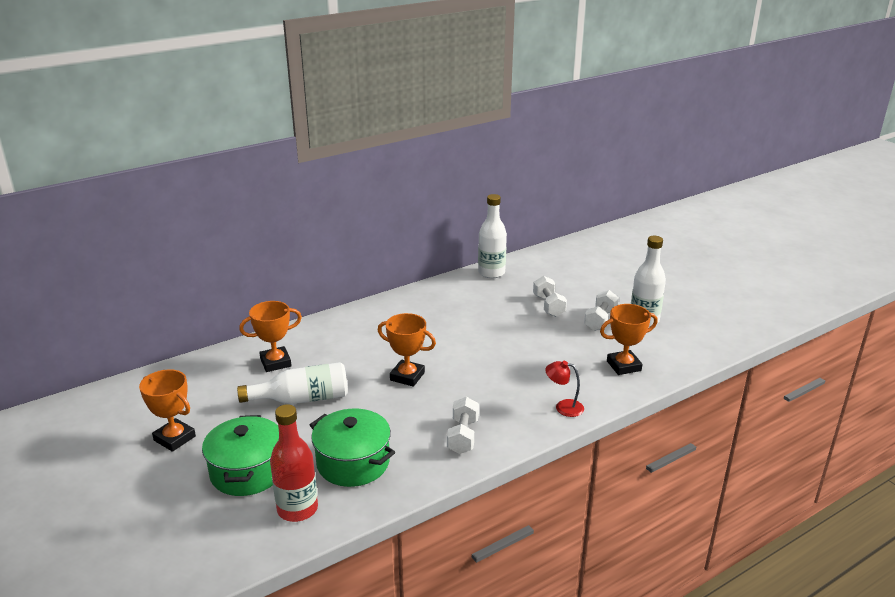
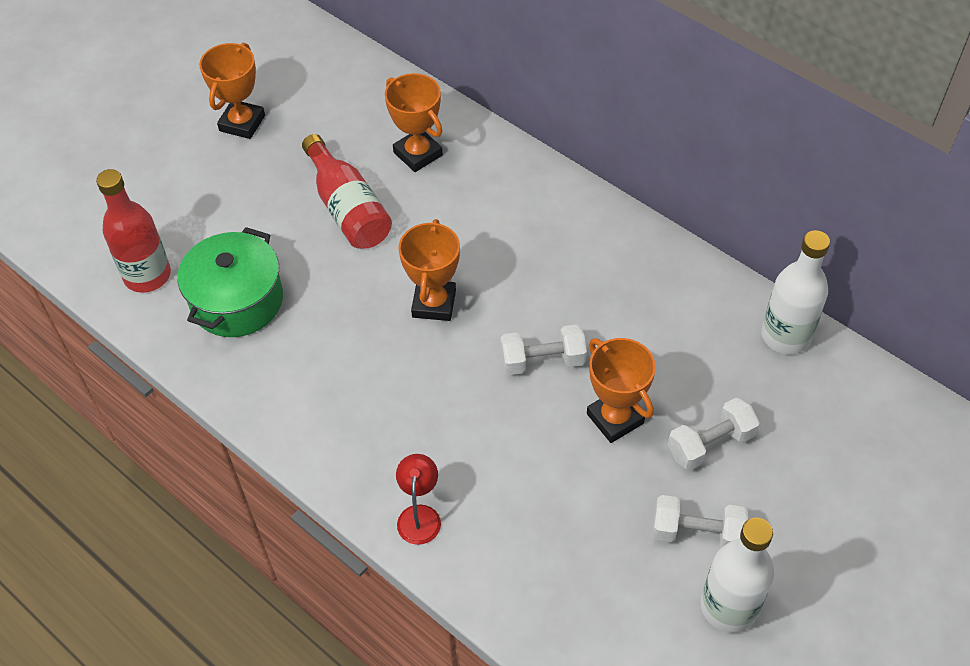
camera: 75 degrees right, 25 degrees up
green pot [202,415,279,496] -> none
white bottle [237,362,348,404] -> red bottle [302,134,392,249]
white dumbbell [447,397,479,454] -> white dumbbell moved to [500,324,587,375]
orange trophy [600,304,658,375] -> orange trophy moved to [587,338,656,443]

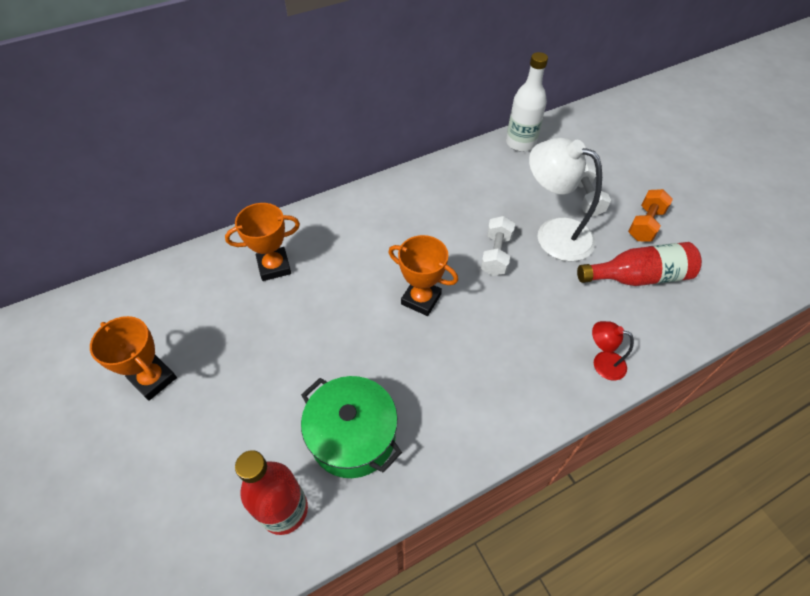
camera: 70 degrees left, 0 degrees up
red bottle [302,134,392,249] -> red bottle moved to [577,242,702,286]
orange trophy [587,338,656,443] -> white lamp [529,138,602,261]
white dumbbell [652,495,748,547] -> orange dumbbell [628,189,673,241]
white bottle [701,518,774,633] -> none

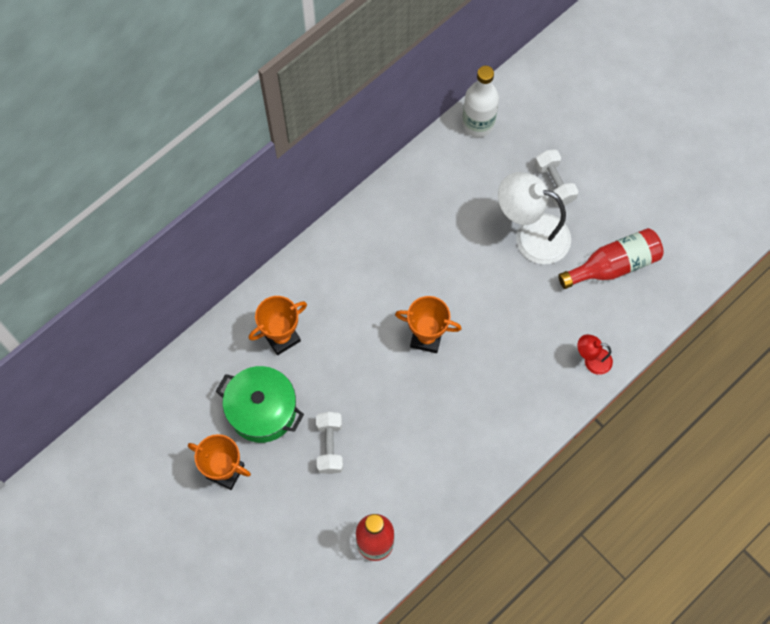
camera: 15 degrees left, 15 degrees up
green pot [301,376,402,478] -> green pot moved to [216,366,304,443]
white dumbbell [481,216,515,276] -> white dumbbell moved to [316,412,343,474]
orange dumbbell [628,189,673,241] -> none

